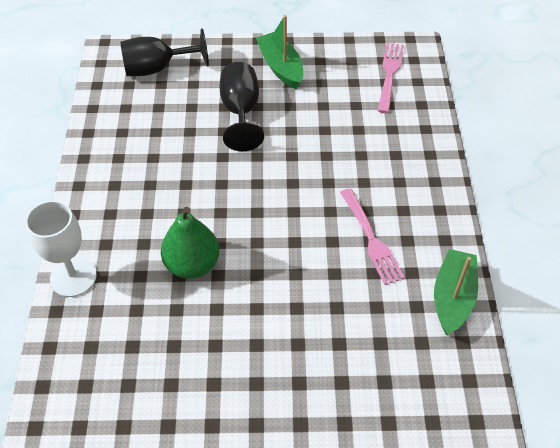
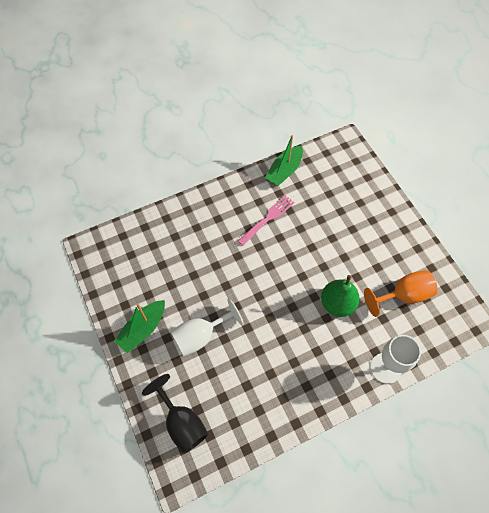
camera: 115 degrees left, 10 degrees up
black goblet [219,62,264,151] -> white goblet [171,298,244,357]
pink fork [378,43,404,113] -> none
green boat [434,249,478,335] -> green boat turned 45 degrees counterclockwise [265,135,303,186]
none -> orange goblet [364,270,438,317]

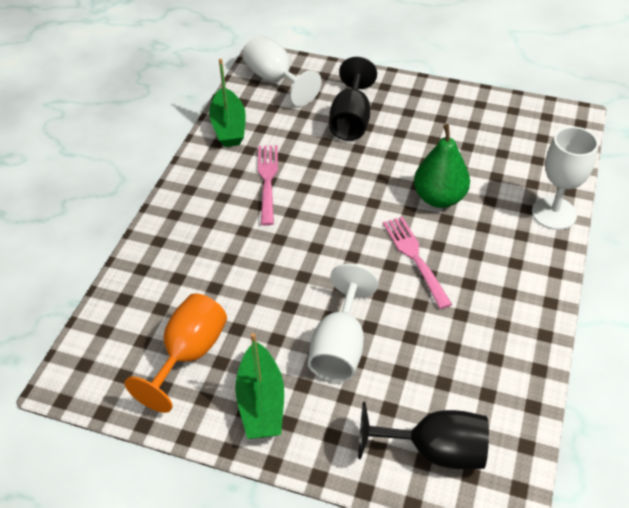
camera: 45 degrees left, 15 degrees down
orange goblet [364,270,438,317] -> orange goblet moved to [125,293,227,413]
none -> white goblet [243,35,321,106]
none -> black goblet [329,57,377,141]
none -> pink fork [383,217,452,309]

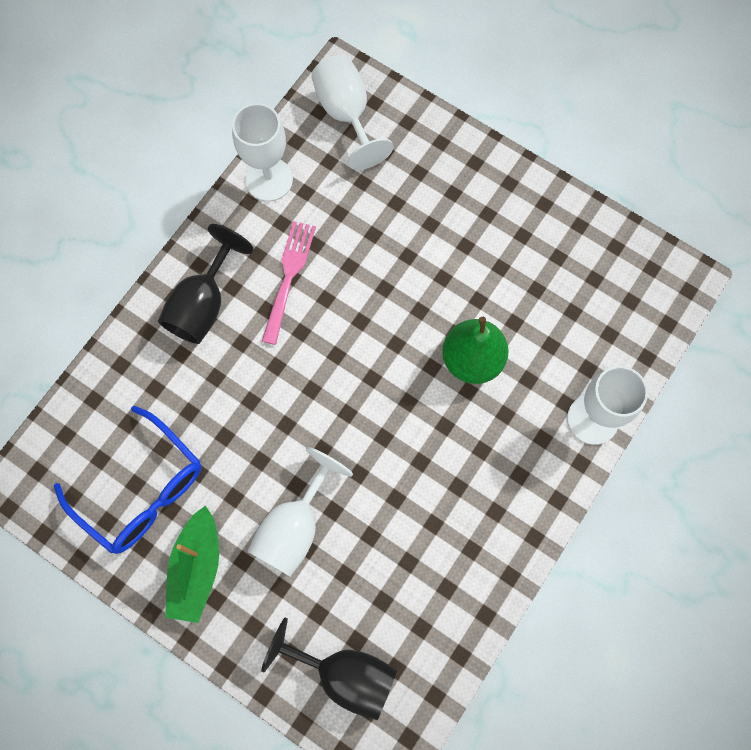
camera: 15 degrees right, 25 degrees up
orange goblet [125,293,227,413] -> blue glasses [54,406,201,554]
green boat [209,59,246,147] -> white goblet [232,103,293,201]
black goblet [329,57,377,141] -> black goblet moved to [158,224,254,344]
pink fork [383,217,452,309] -> none

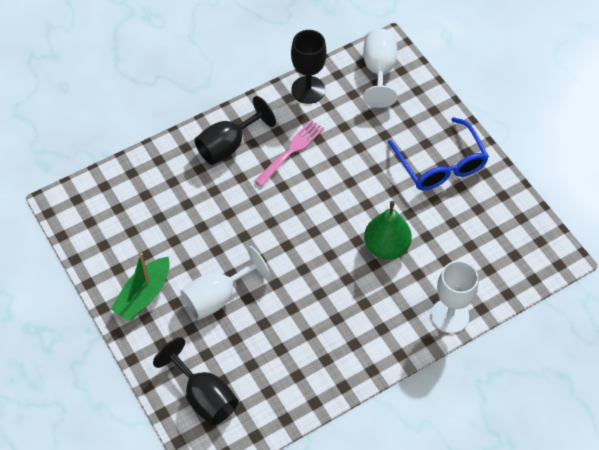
camera: 25 degrees right, 15 degrees down
blue glasses [54,406,201,554] -> blue glasses moved to [388,117,489,190]
white goblet [232,103,293,201] -> black goblet [291,30,327,104]

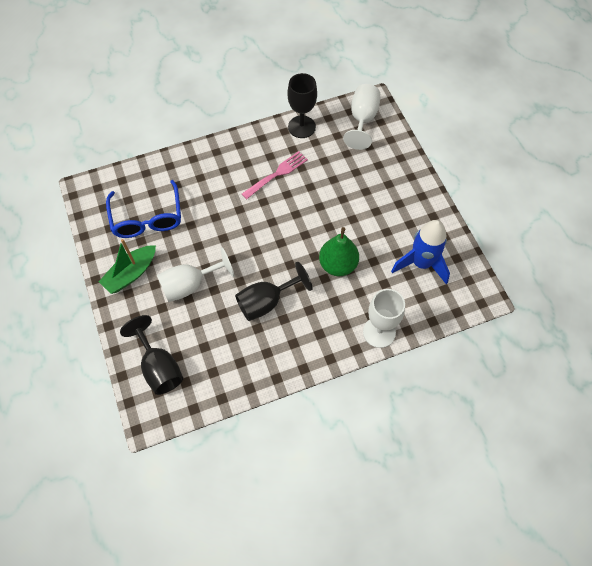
camera: 10 degrees right, 5 degrees up
black goblet [194,96,276,165] -> black goblet moved to [235,262,313,321]
blue glasses [388,117,489,190] -> blue glasses moved to [106,180,181,238]
none -> blue rocket [391,220,450,284]

